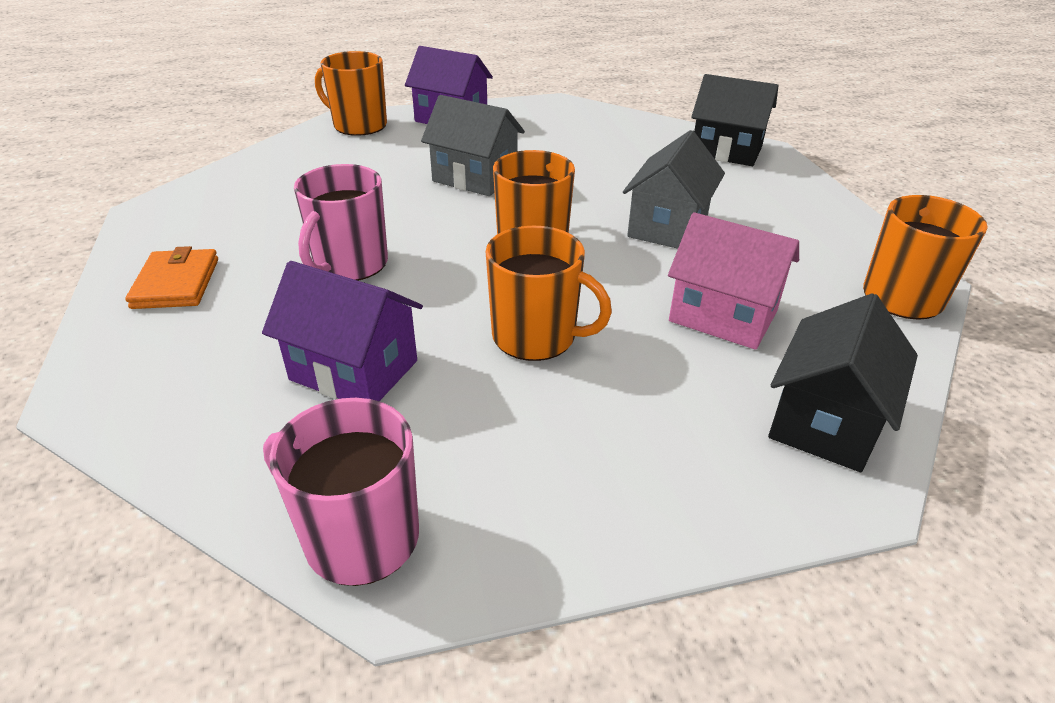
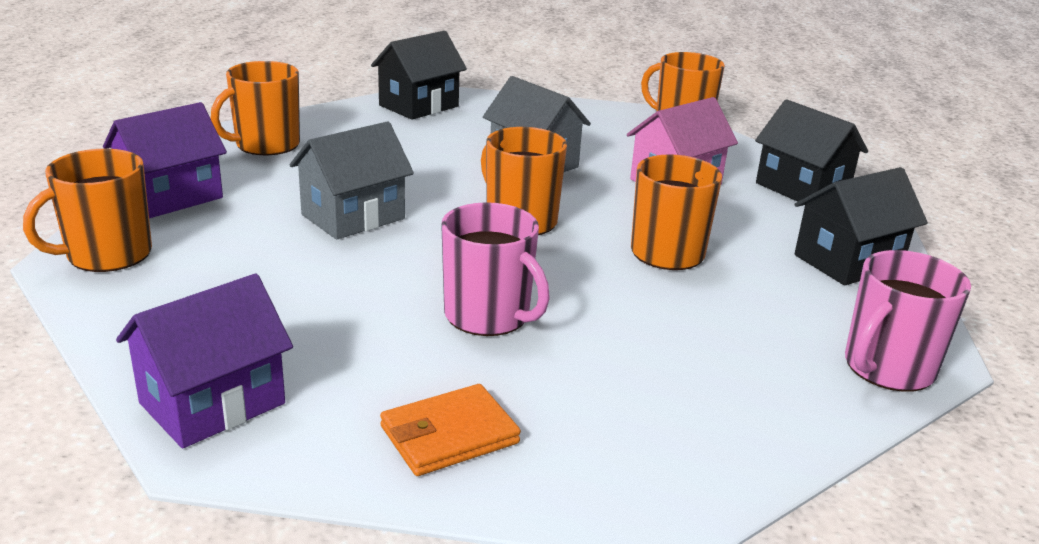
camera: 70 degrees left, 10 degrees down
orange wallet [125,246,218,309] -> orange wallet turned 45 degrees counterclockwise [380,384,521,476]
purple house [262,261,423,401] -> purple house moved to [116,274,293,449]
none -> orange mug [211,61,300,155]
none -> black house [794,167,928,285]

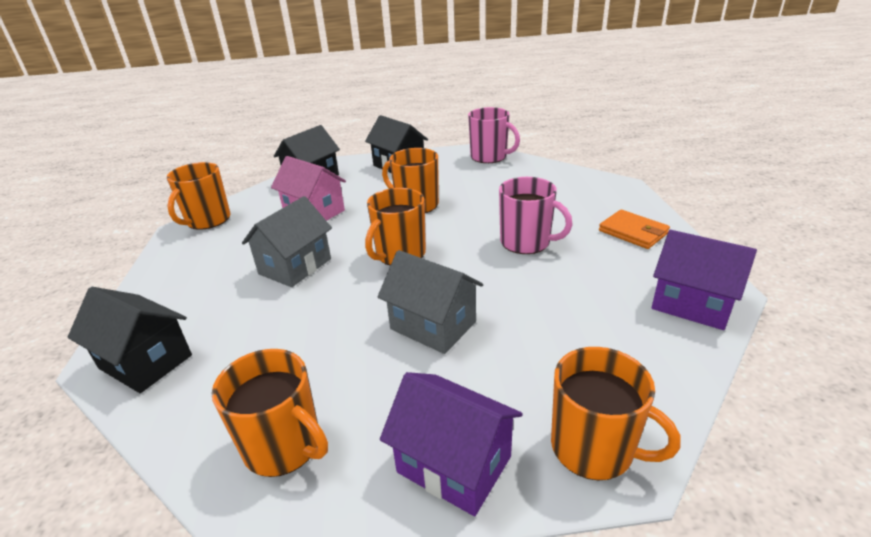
camera: 100 degrees left, 5 degrees up
pink mug [441,202,550,336] -> pink mug turned 90 degrees clockwise [499,177,573,254]

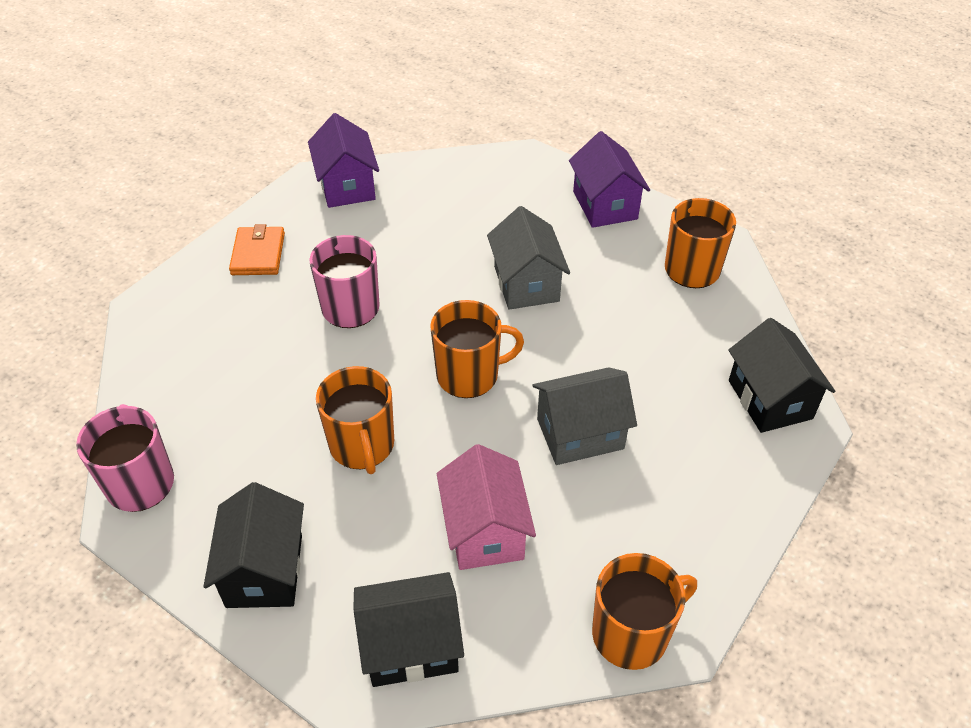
camera: 140 degrees left, 15 degrees up
orange mug [551,347,681,481] -> none

